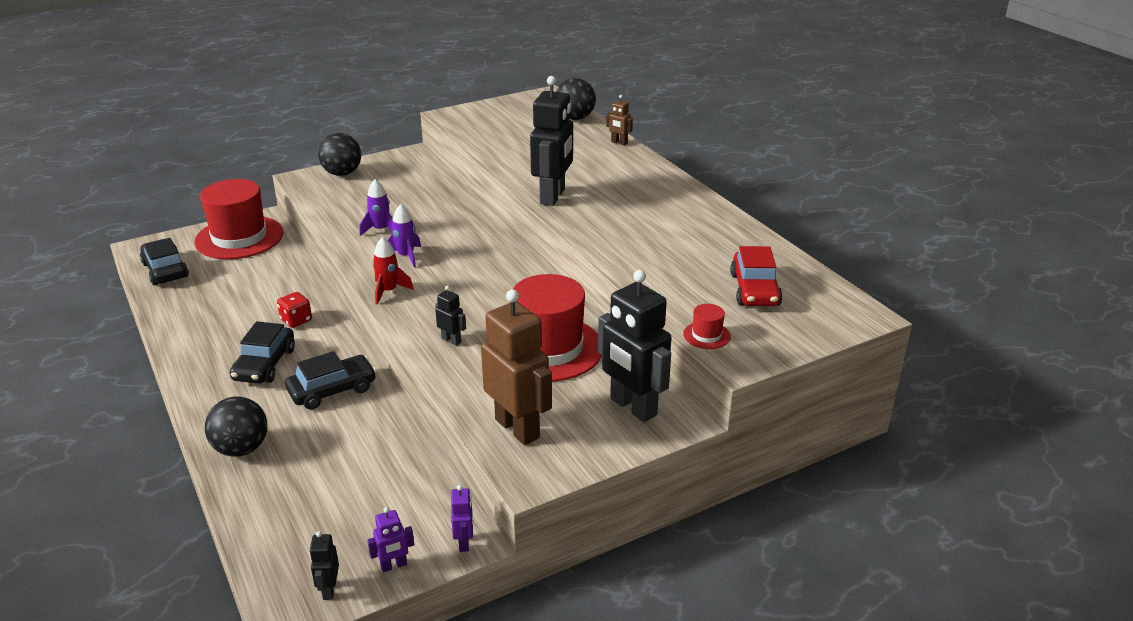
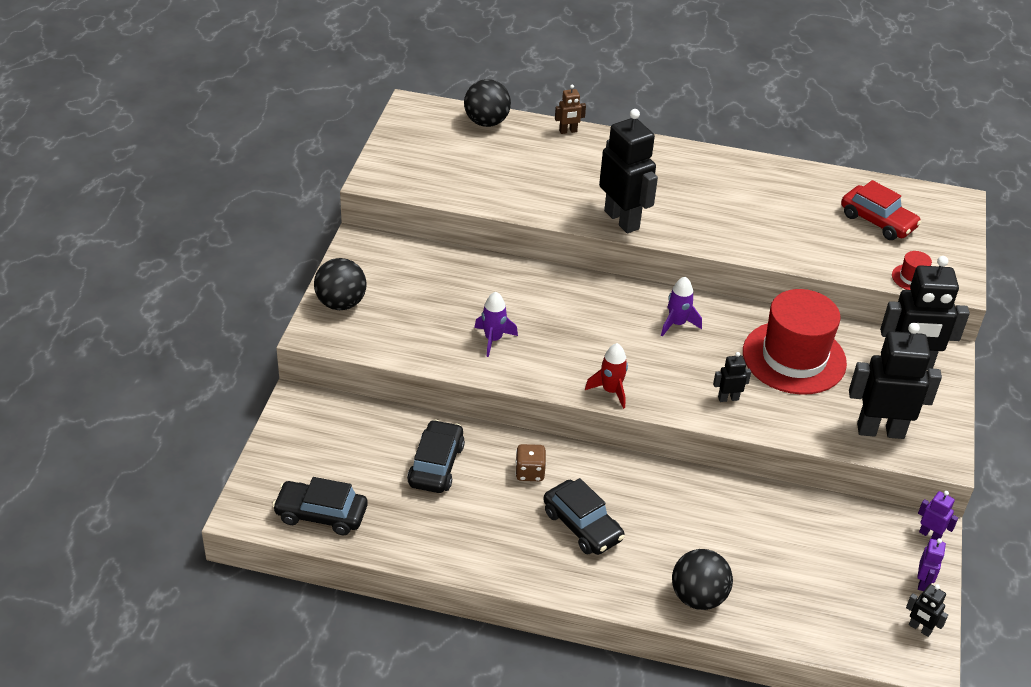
camera: 50 degrees left, 10 degrees up
red hat [195,179,283,259] -> none
red dice [277,292,312,328] -> brown dice [515,444,546,481]
black car [285,351,376,410] -> black car moved to [407,420,465,493]
purple rocket [387,204,421,267] -> purple rocket moved to [661,276,702,337]
brown robot [481,289,552,445] -> black robot [849,323,942,439]

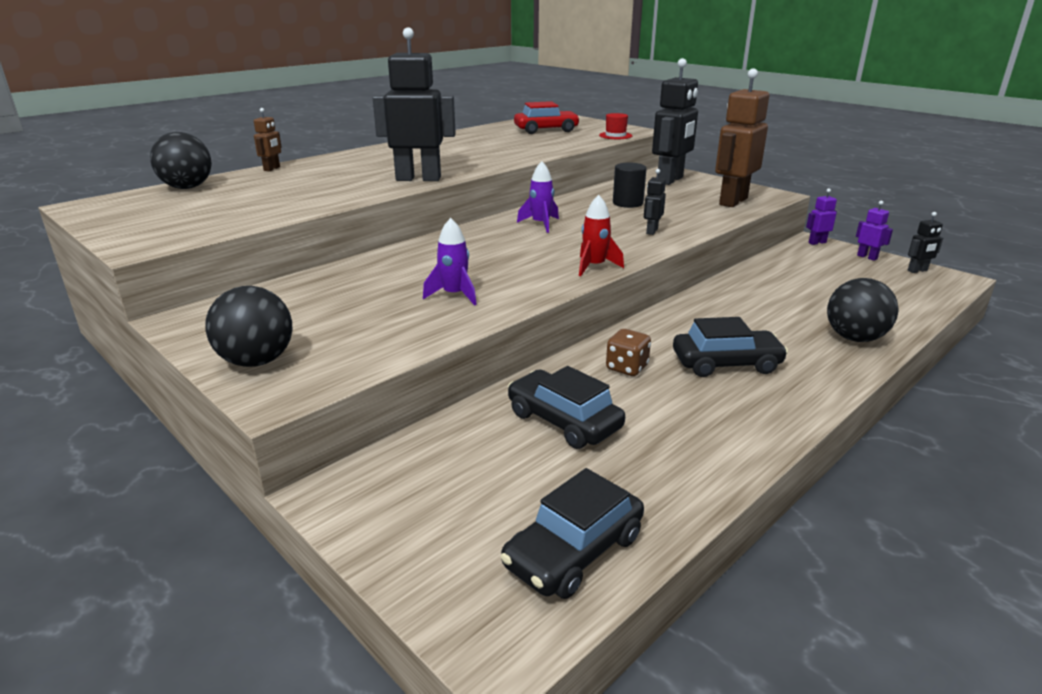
camera: 55 degrees left, 15 degrees down
red hat [743,289,847,395] -> black cylinder [613,163,647,208]
black robot [849,323,942,439] -> brown robot [715,68,769,207]

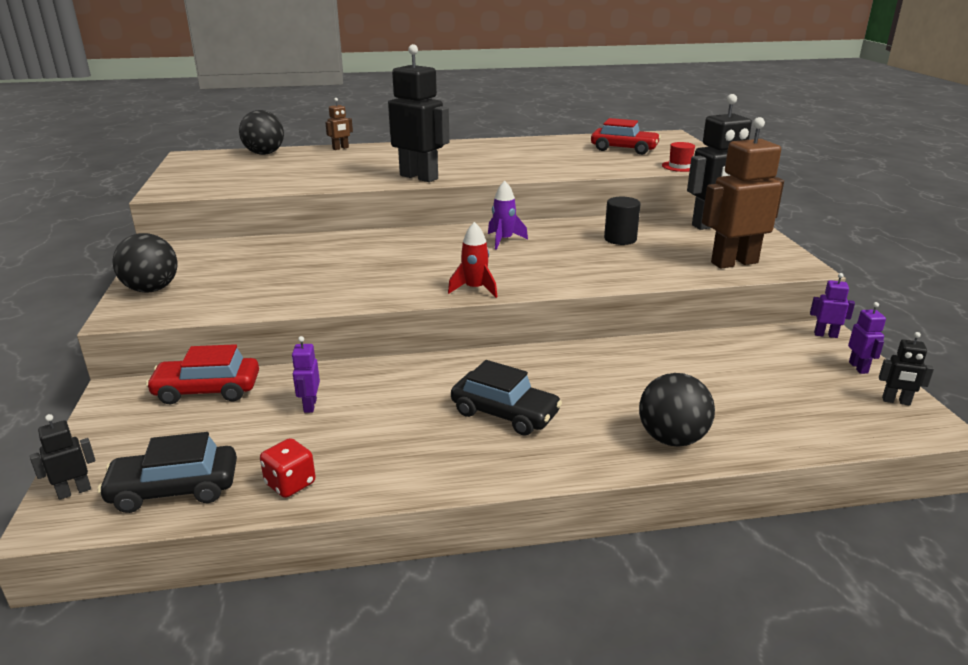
camera: 35 degrees right, 0 degrees up
purple rocket [423,218,477,306] -> none
black car [508,366,625,449] -> purple robot [292,336,320,413]
brown dice [606,329,651,376] -> none
black robot [644,169,666,235] -> black robot moved to [30,414,95,500]
none -> red car [146,344,259,404]
none -> red dice [260,438,316,498]

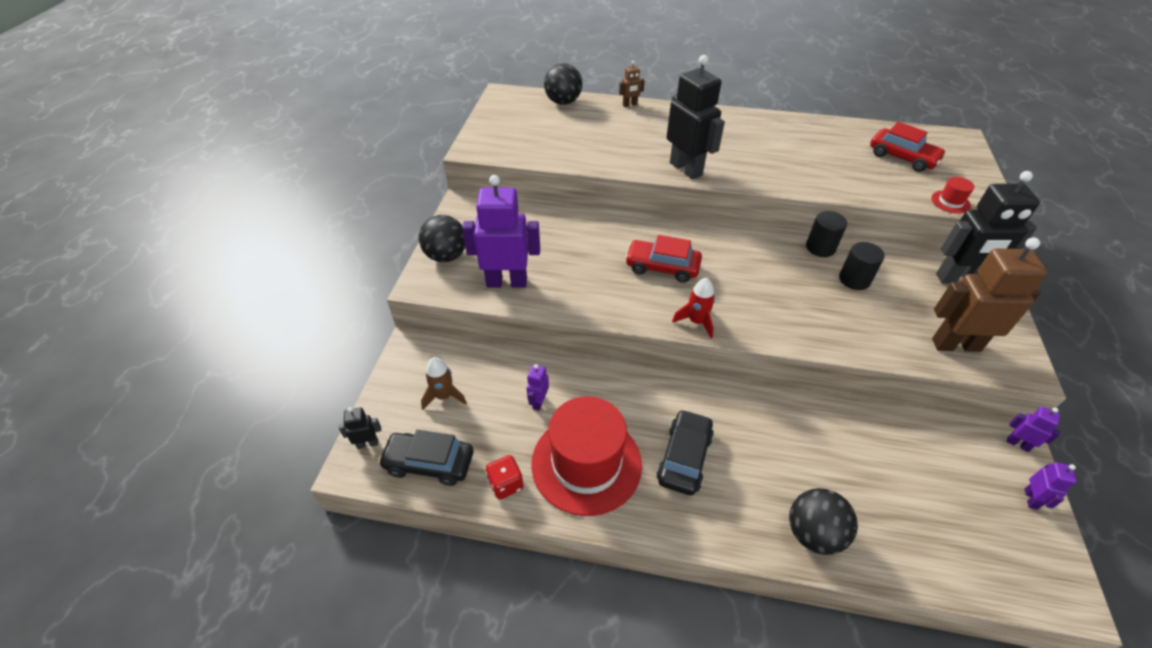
camera: 20 degrees right, 20 degrees up
red car [146,344,259,404] -> red car moved to [625,235,702,283]
black car [451,360,562,436] -> black car turned 120 degrees counterclockwise [656,409,714,495]
purple rocket [488,181,528,249] -> none
black robot [879,332,934,405] -> none
none -> brown rocket [421,357,467,410]
none -> purple robot [462,175,540,288]
none -> red hat [531,397,642,516]
none -> black cylinder [806,211,847,257]

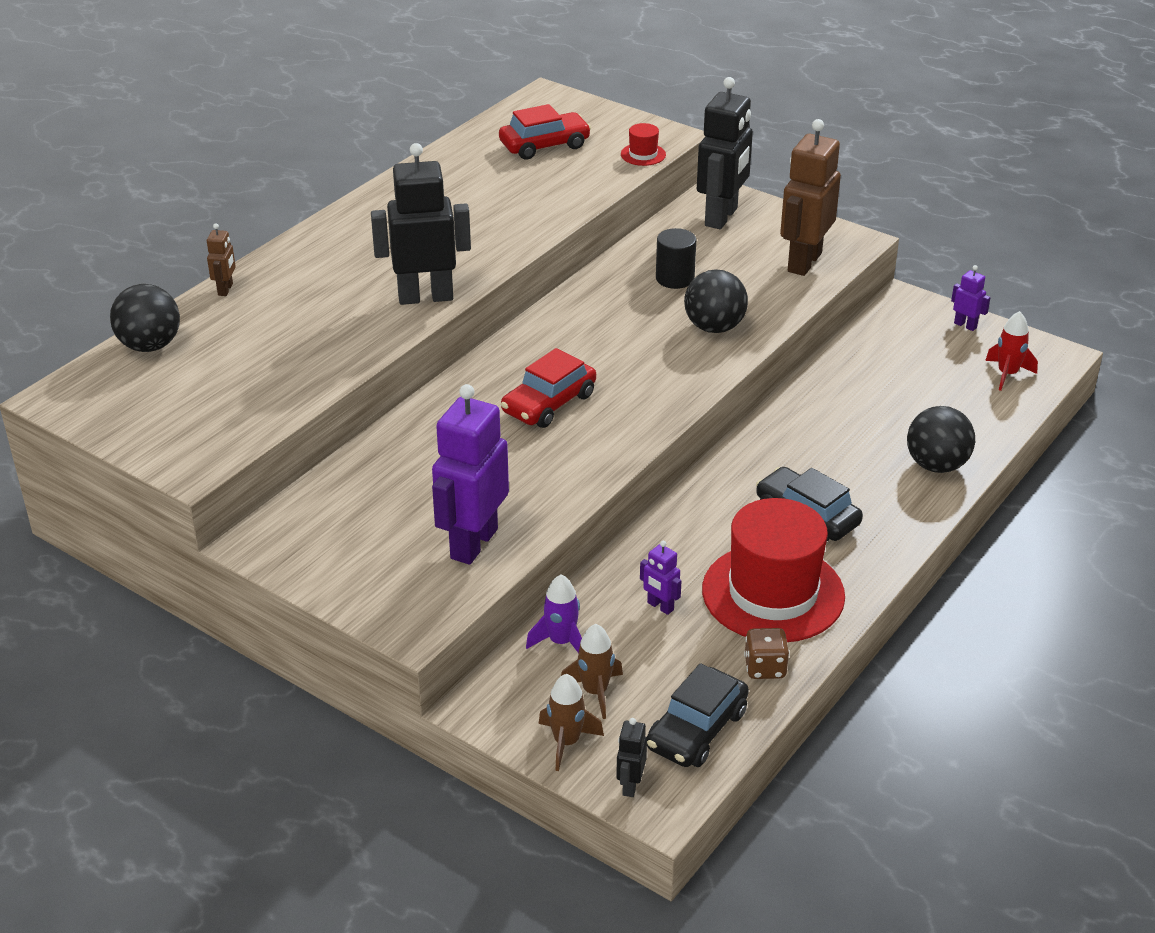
camera: 65 degrees left, 10 degrees down
black ball [419,215,465,262] -> black ball moved to [684,270,748,333]
red dice [486,455,524,500] -> brown dice [744,628,790,679]
red rocket [672,278,715,338] -> red rocket moved to [985,311,1038,391]
black cylinder [806,211,847,257] -> none
purple robot [1006,406,1061,452] -> none
none -> purple rocket [526,575,582,653]
none -> brown rocket [539,674,604,771]

